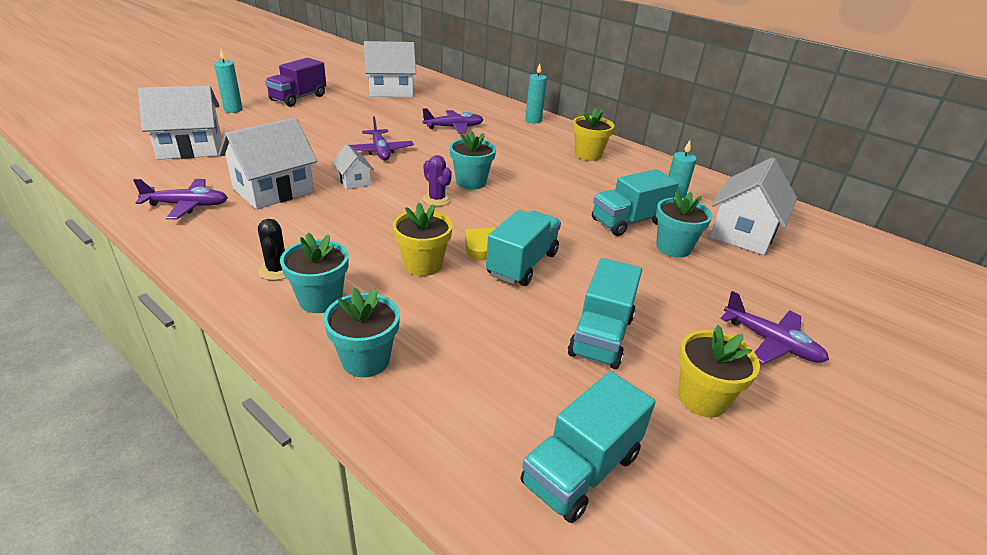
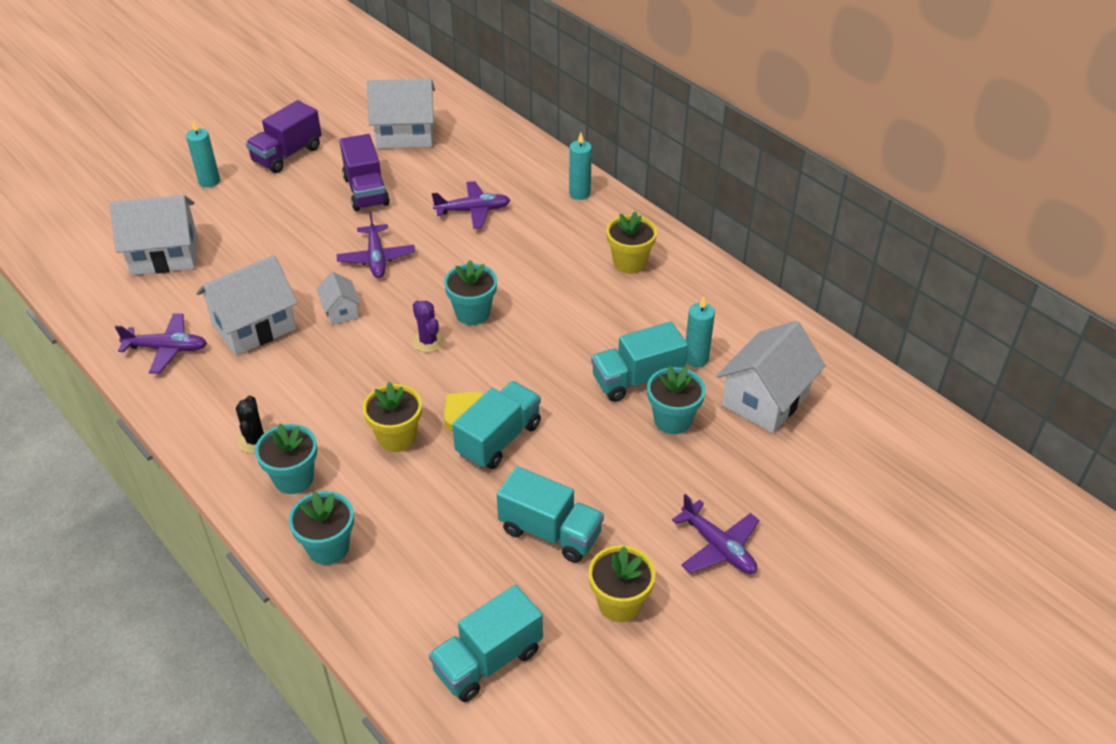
camera: 10 degrees right, 10 degrees up
turquoise truck [568,258,642,369] -> turquoise truck turned 90 degrees counterclockwise [497,466,604,563]
none -> purple truck [340,134,390,211]

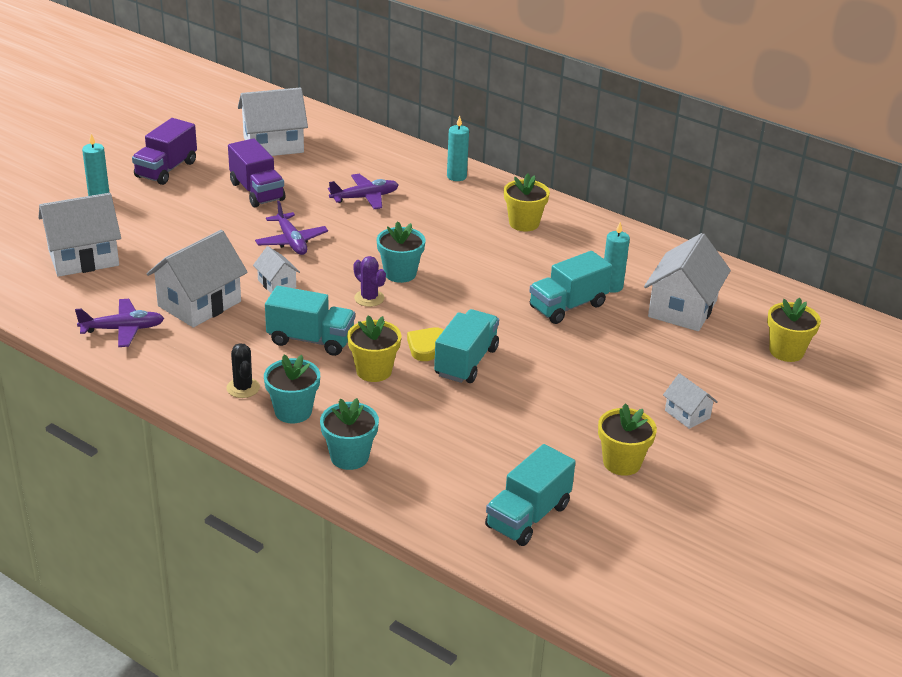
camera: 15 degrees left, 10 degrees down
turquoise truck [497,466,604,563] -> turquoise truck moved to [265,286,355,356]
turquoise flower pot [647,366,705,434] -> none
purple plane [672,494,759,574] -> white house [663,373,718,429]
none -> yellow flower pot [767,298,821,362]

